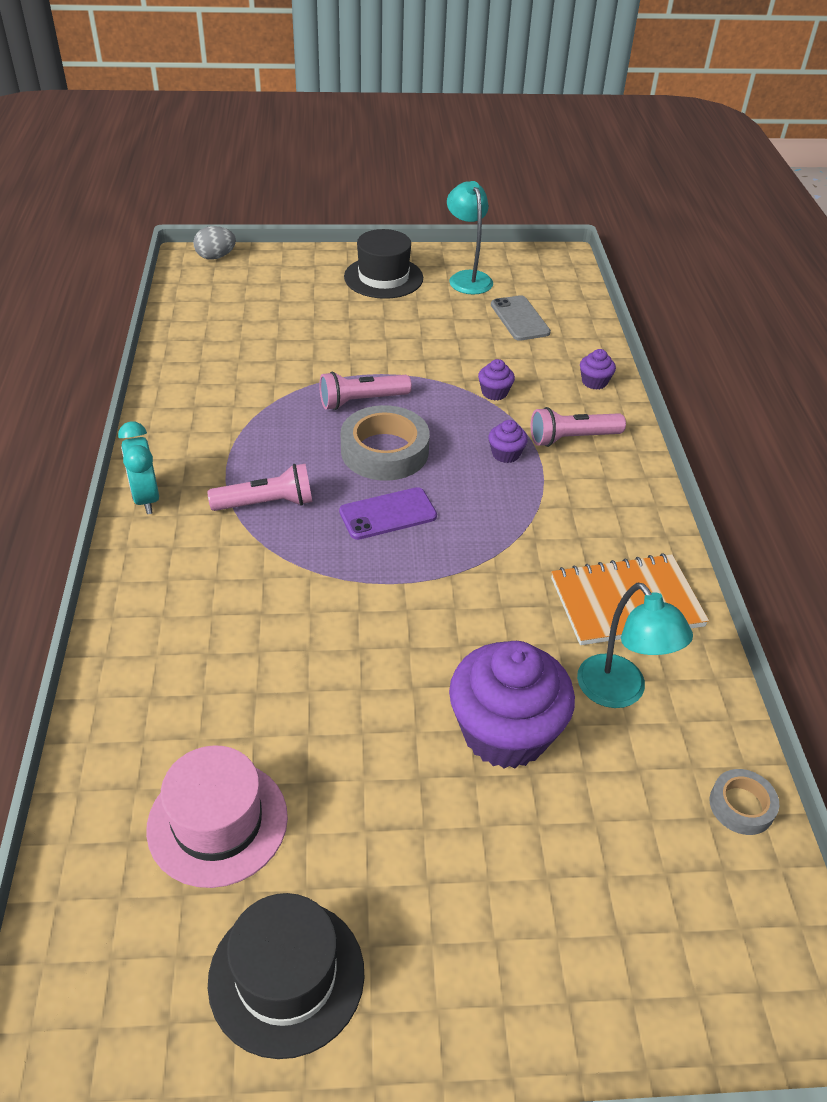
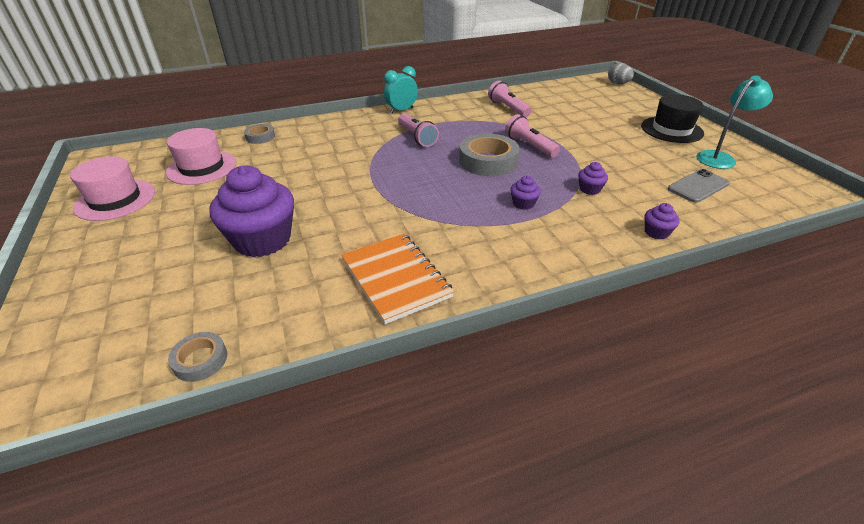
camera: 75 degrees right, 5 degrees down
black hat [208,893,365,1059] -> pink hat [70,156,155,221]
purple phone [339,487,437,540] -> none
pink flashlight [531,407,626,447] -> pink flashlight moved to [488,81,532,117]
turquoise lamp [577,583,693,708] -> none
none -> grey tape [244,124,275,144]

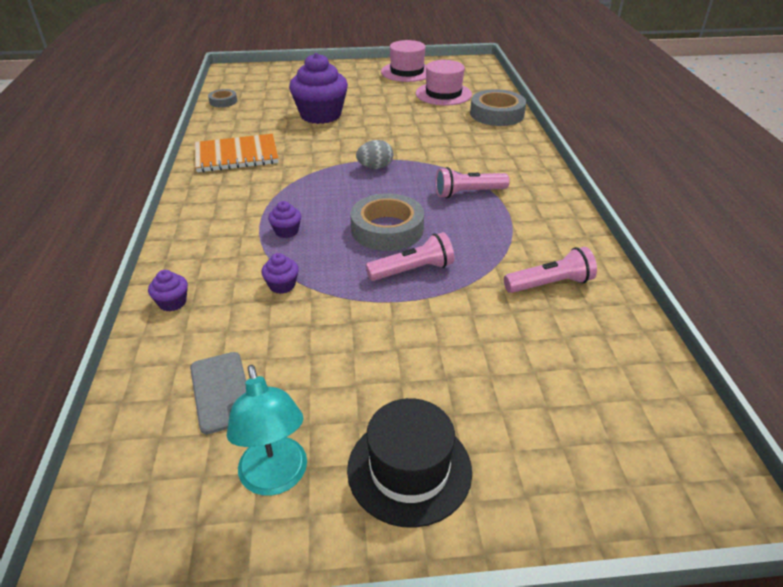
camera: 105 degrees right, 0 degrees up
grey tape [244,124,275,144] -> grey tape [470,89,526,126], size x1.89
turquoise clock [384,66,418,114] -> none
grey egg [608,63,634,84] -> grey egg moved to [356,140,393,169]

